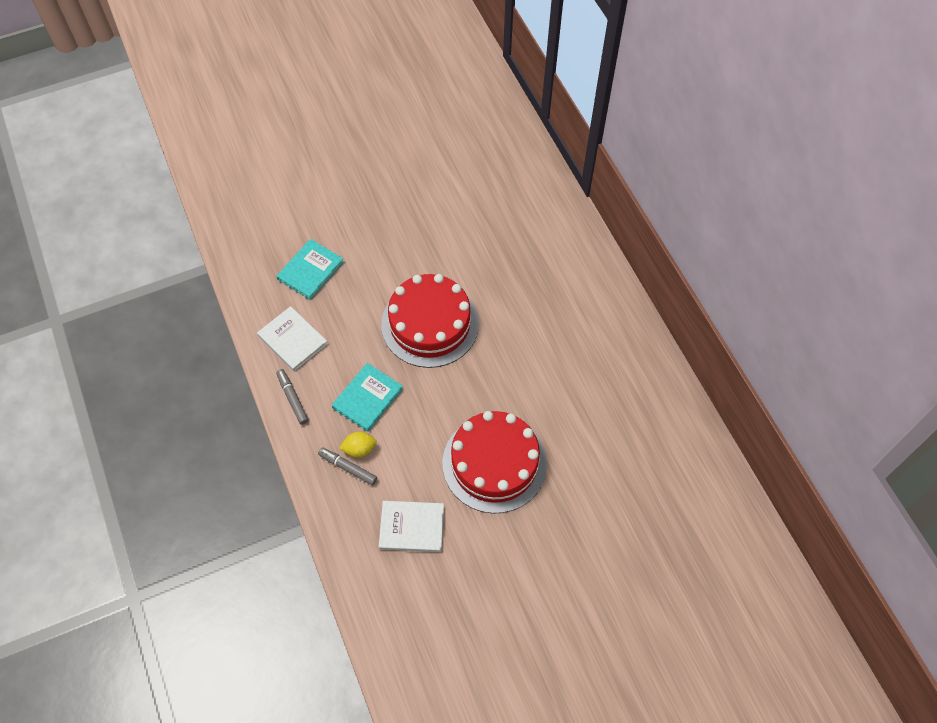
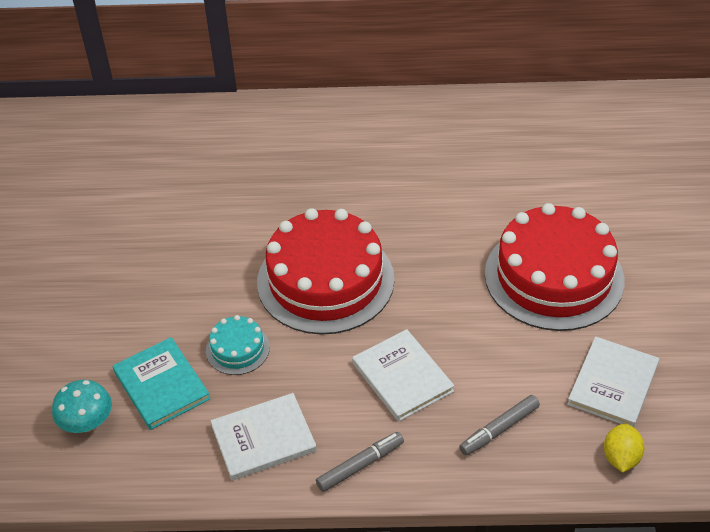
camera: 65 degrees left, 15 degrees down
grey marker [276,369,309,425] -> grey marker turned 150 degrees clockwise [316,432,404,492]
turquoise book [332,363,403,432] -> white book [352,329,455,422]
yellow lemon [339,432,376,458] -> yellow lemon moved to [604,423,645,472]
none -> turquoise mushroom [52,380,112,433]
none -> turquoise cake [206,315,270,375]

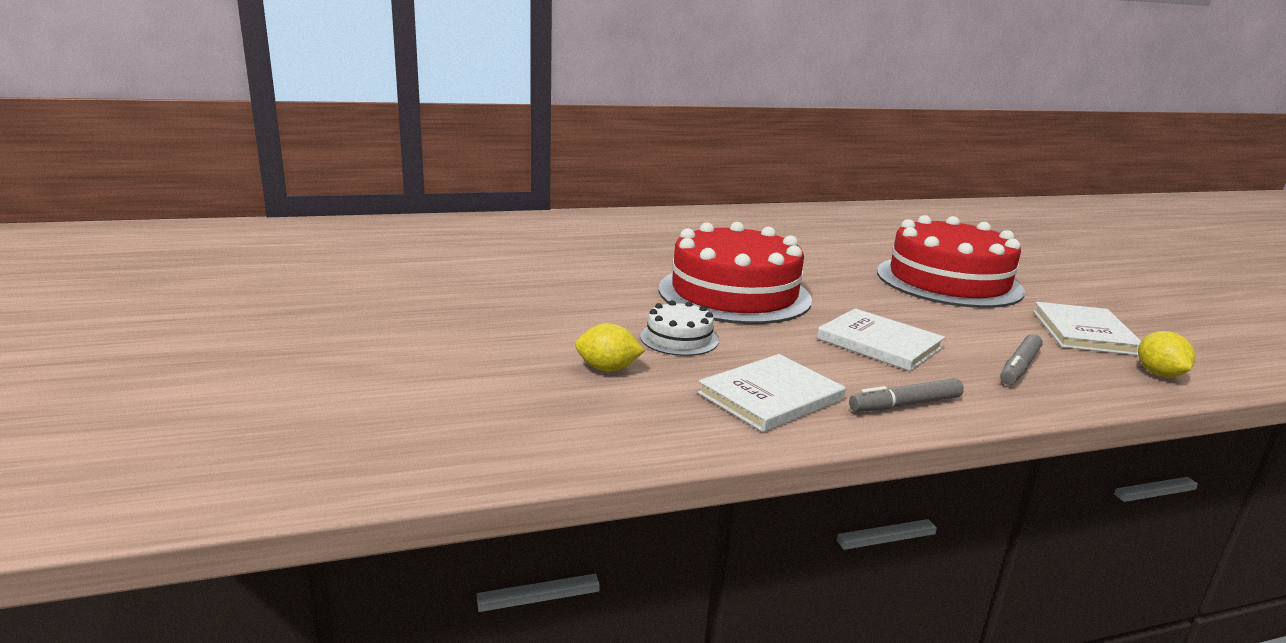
camera: 20 degrees left, 25 degrees down
turquoise mushroom [52,380,112,433] -> none
turquoise book [113,337,210,430] -> yellow lemon [575,323,645,372]
turquoise cake [206,315,270,375] -> white cake [640,300,719,356]
grey marker [316,432,404,492] -> grey marker turned 150 degrees counterclockwise [849,378,964,412]

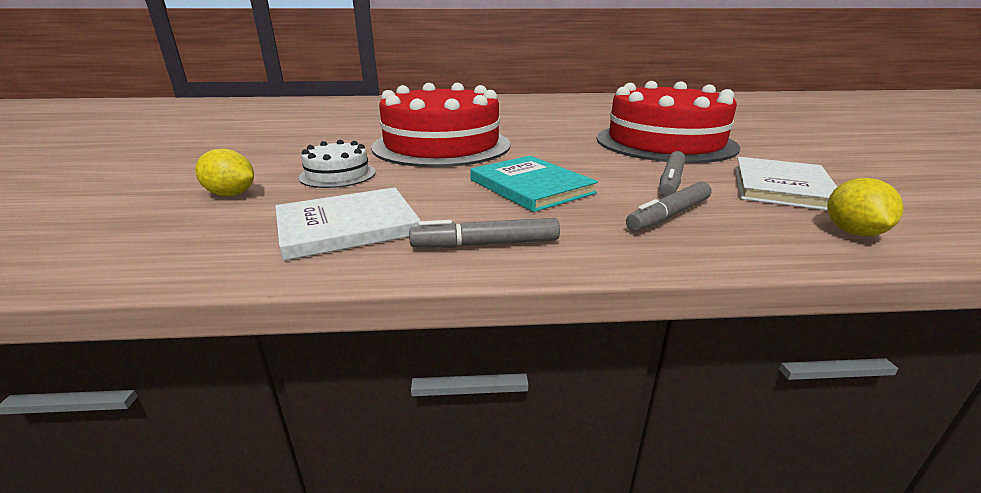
camera: 15 degrees right, 5 degrees up
white book [817,308,945,371] -> turquoise book [470,156,598,212]
none -> grey marker [659,151,685,197]

